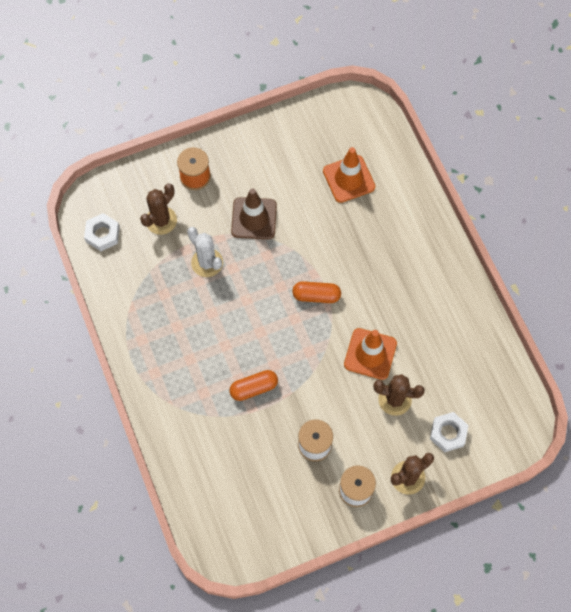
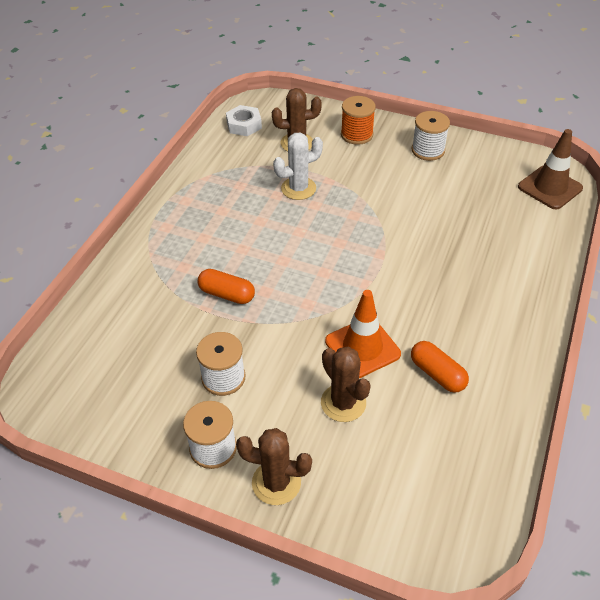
camera: 45 degrees right, 20 degrees down
white cactus [187,227,223,277] -> white cactus turned 60 degrees clockwise [273,133,323,200]
brown traffic cone [231,188,277,240] -> brown traffic cone moved to [518,129,583,209]
orange capsule [292,281,341,303] -> orange capsule moved to [411,341,469,393]
orange traffic cone [323,147,375,203] -> none
white nut [430,412,469,452] -> none
none -> white spool [411,111,450,161]

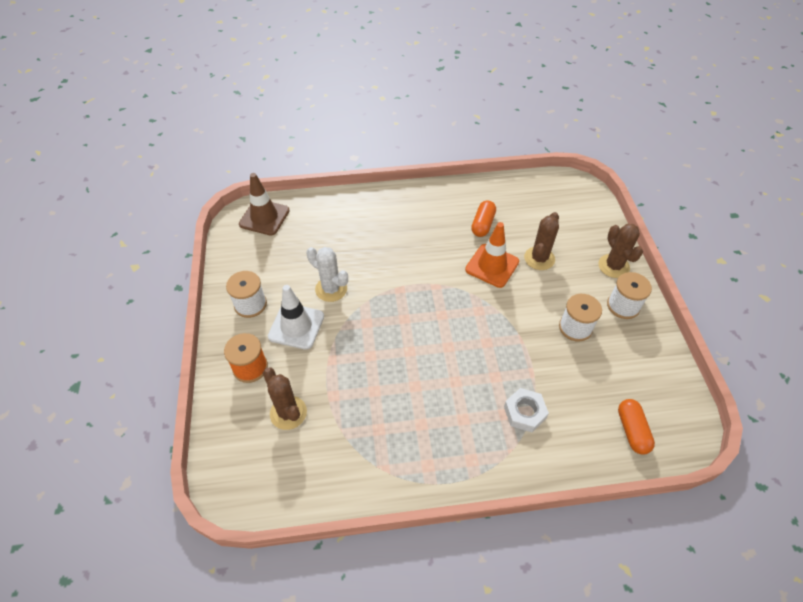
camera: 120 degrees left, 5 degrees up
orange capsule [198,269,255,304] -> orange capsule moved to [618,399,655,455]
white nut [226,105,262,136] -> white nut moved to [504,388,549,432]
white cactus [273,133,323,200] -> white cactus moved to [306,247,348,302]
none -> white traffic cone [268,285,324,350]

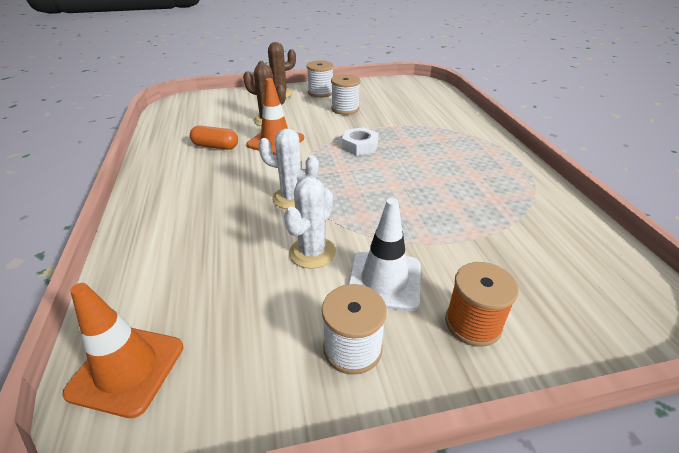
camera: 95 degrees left, 15 degrees down
brown traffic cone [239,173,290,235] -> orange traffic cone [62,283,183,418]
brown cactus [263,368,307,430] -> none
white nut [504,388,549,432] -> white nut moved to [342,127,379,156]
orange capsule [618,399,655,455] -> none
none -> white cactus [258,128,319,209]

